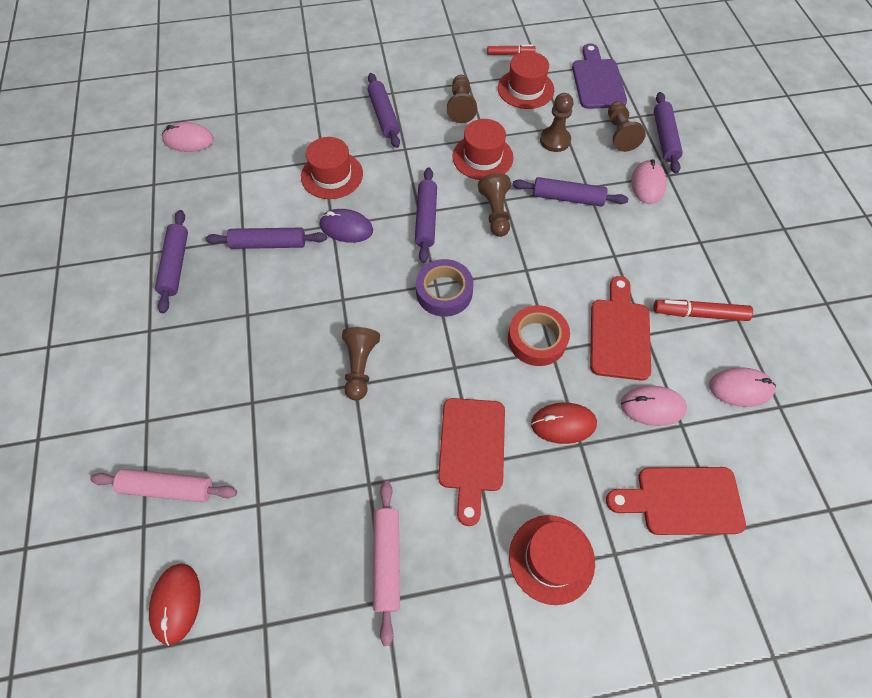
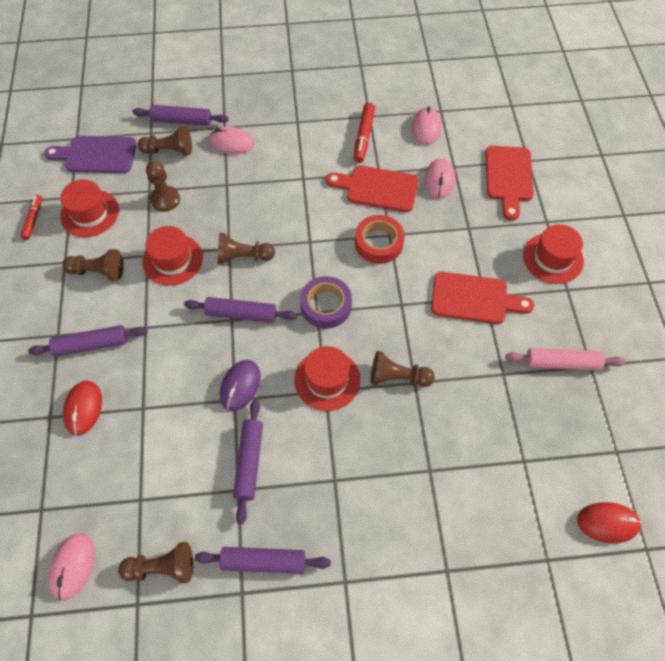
camera: 85 degrees left, 0 degrees up
pink rolling pin [90,469,237,502] -> none
red hat [301,137,363,199] -> red hat moved to [294,346,360,411]
purple rolling pin [512,177,628,206] -> none
red mouse [531,402,597,444] -> red mouse moved to [63,381,102,436]
none -> brown pawn [118,542,193,584]

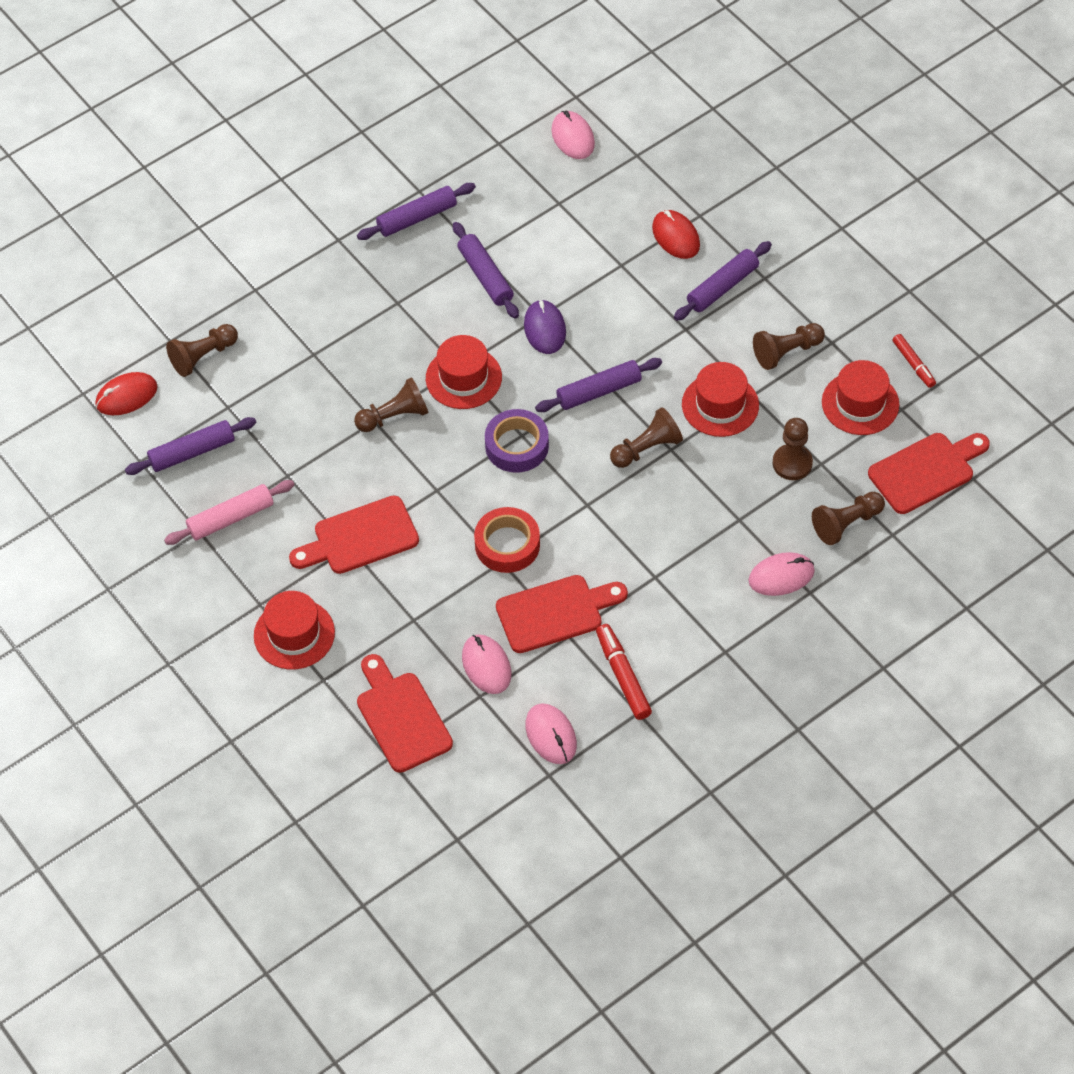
camera: 150 degrees right, 5 degrees down
purple cutting board [44,136,136,173] -> red cutting board [868,433,990,514]
brown pawn [118,542,193,584] -> brown pawn moved to [166,324,238,377]
purple rolling pin [133,105,229,126] -> purple rolling pin moved to [125,417,256,475]

